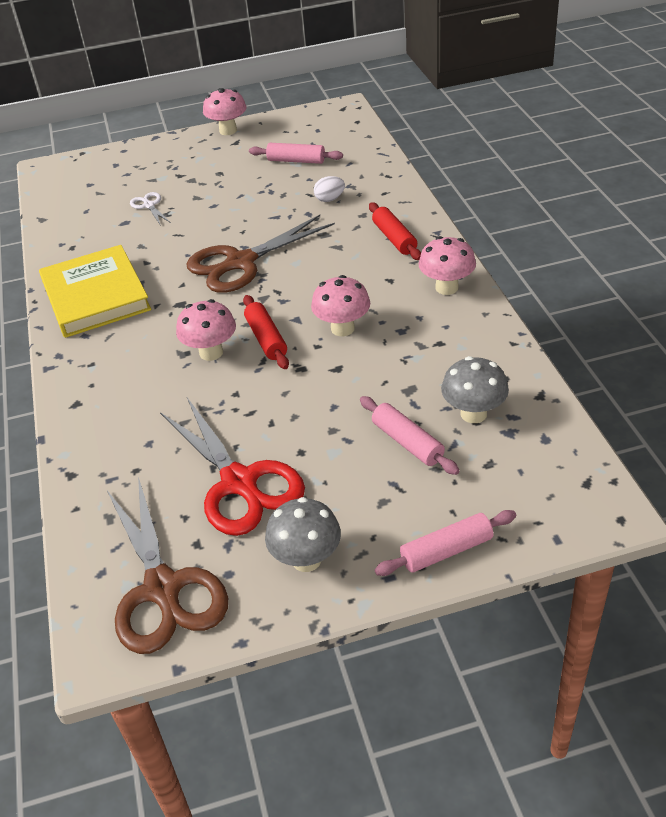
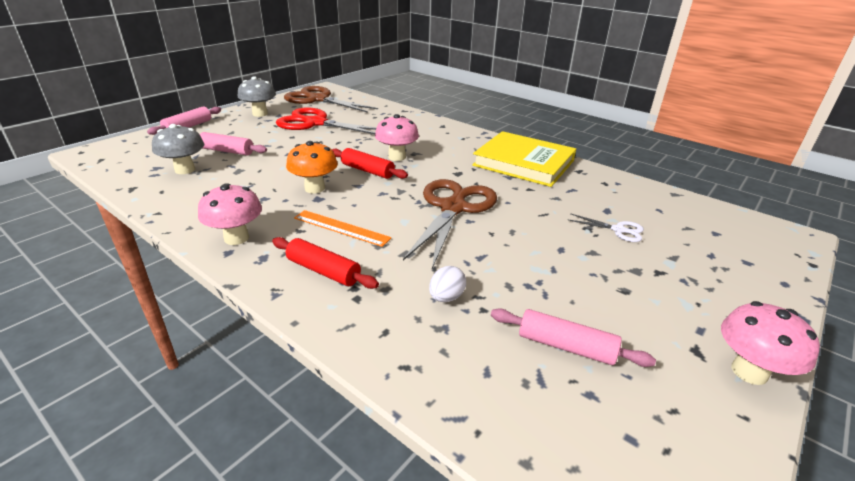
camera: 140 degrees right, 10 degrees down
pink rolling pin [249,143,343,164] -> pink rolling pin turned 45 degrees clockwise [491,308,656,367]
pink mushroom [311,275,370,336] -> orange mushroom [286,141,338,193]
none -> orange ruler [294,210,392,247]

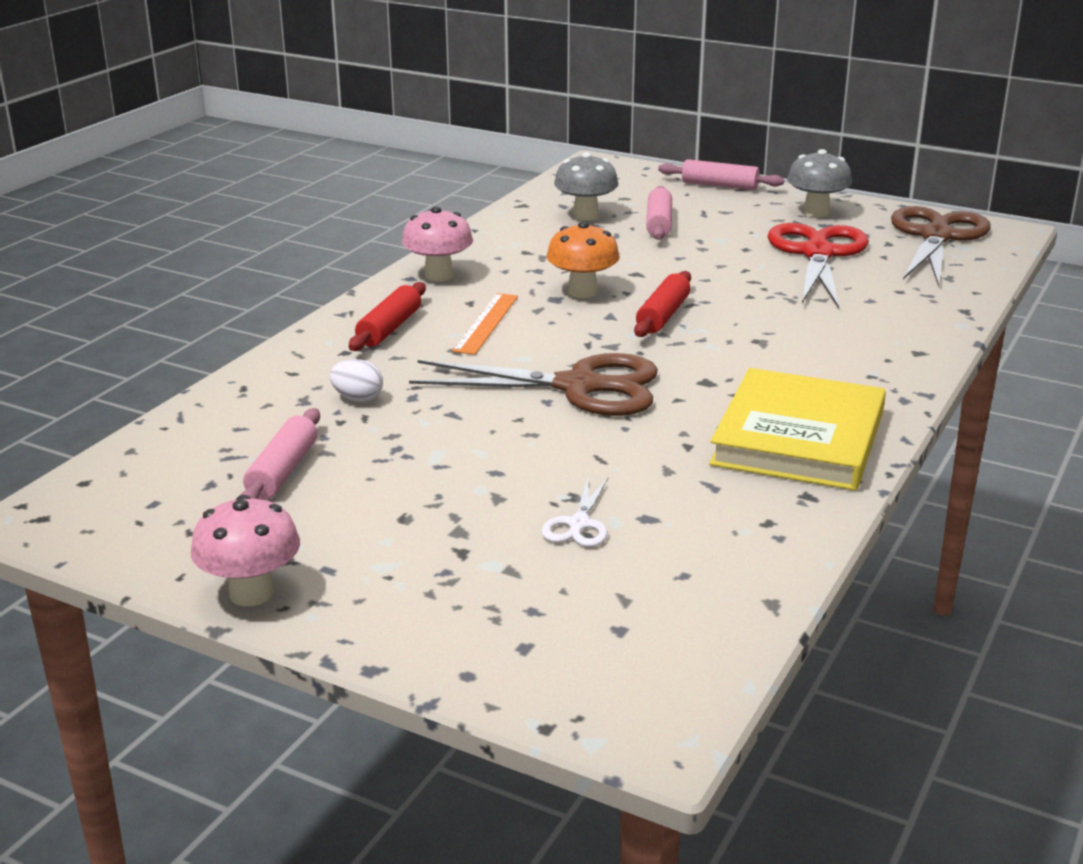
camera: 80 degrees right, 5 degrees down
pink mushroom [375,114,419,161] -> none

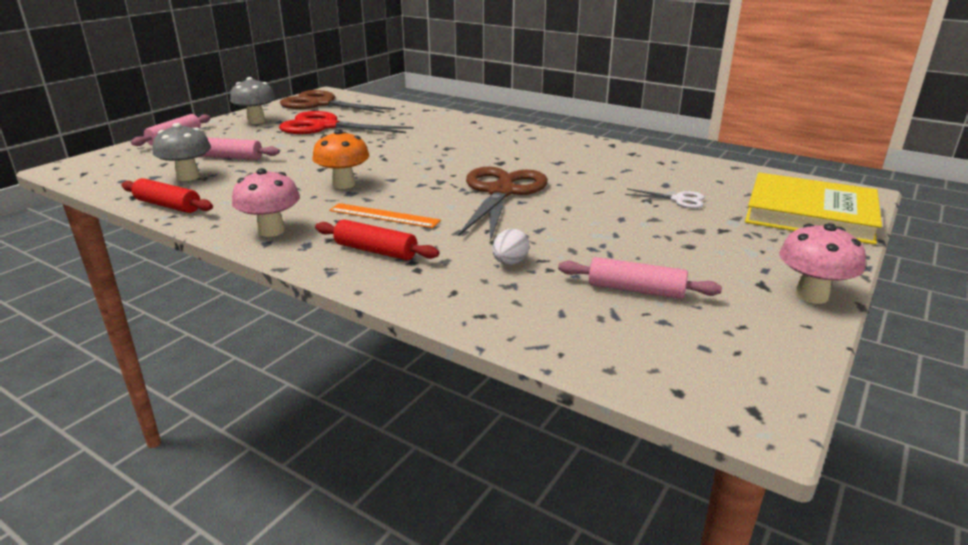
camera: 85 degrees left, 0 degrees up
red rolling pin [634,271,691,337] -> red rolling pin moved to [121,178,213,213]
yellow book [709,368,886,491] -> yellow book moved to [745,173,882,245]

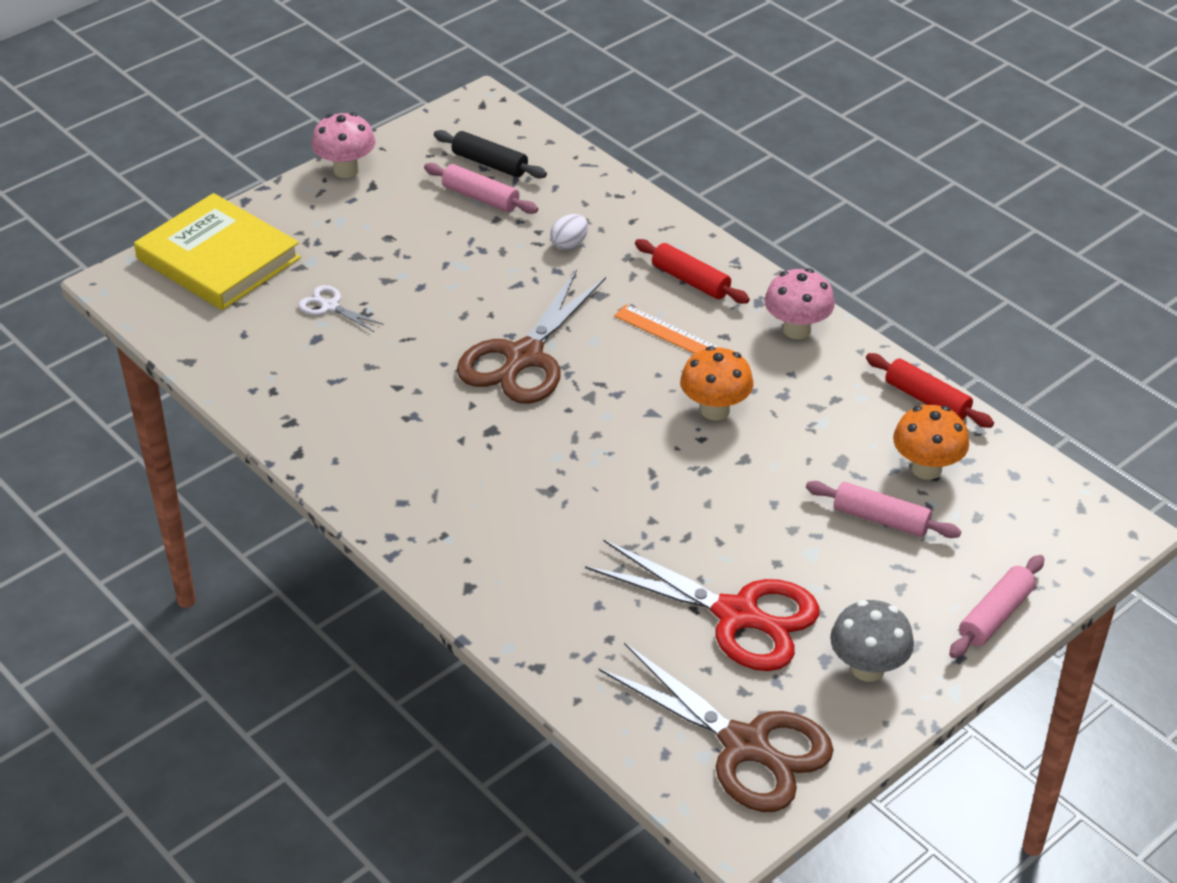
camera: 165 degrees left, 15 degrees up
grey mushroom [153,123,211,181] -> orange mushroom [893,405,969,480]
none -> black rolling pin [434,130,547,179]

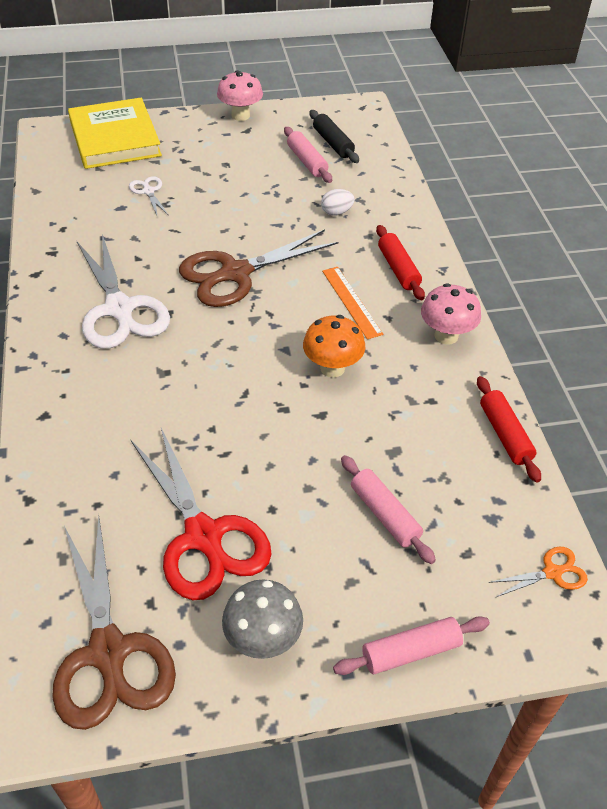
camera: 30 degrees right, 5 degrees up
orange mushroom [893,405,969,480] -> none
none -> white scissors [77,234,170,349]
none -> orange scissors [489,547,588,597]

